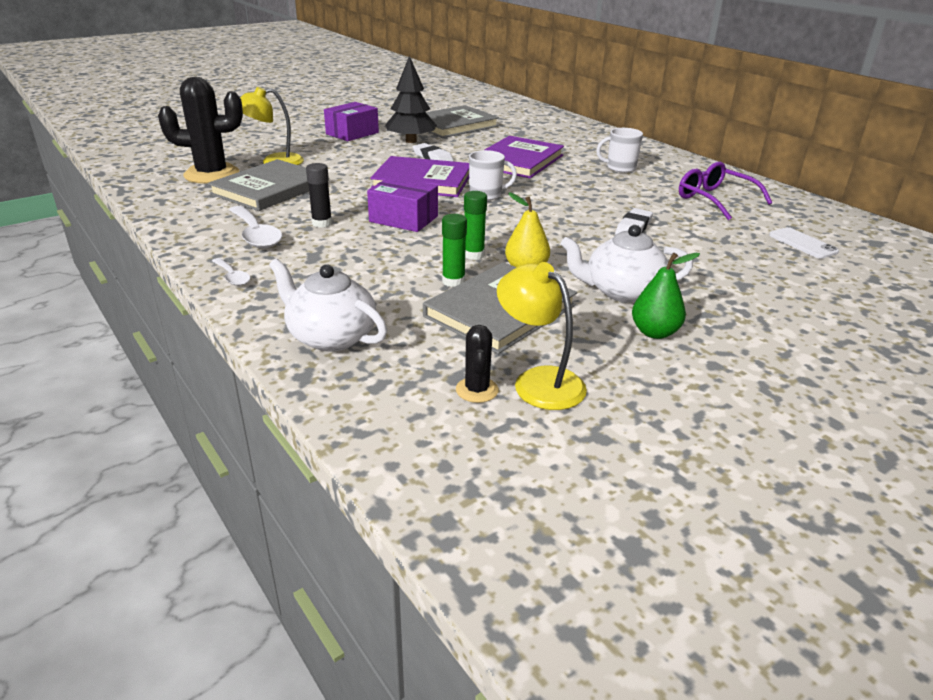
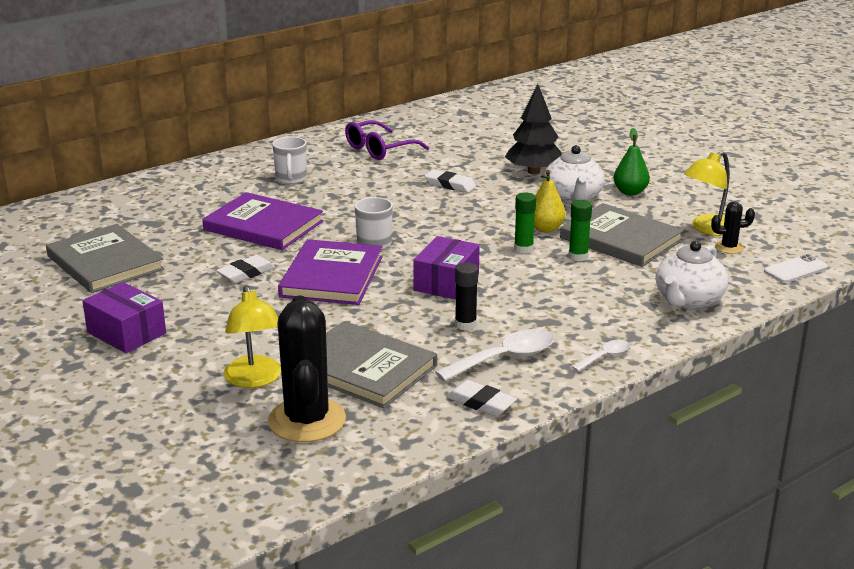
camera: 90 degrees left, 5 degrees down
black tree [385,56,437,143] -> black tree moved to [505,84,562,174]
white phone [769,227,839,259] -> white phone moved to [764,254,828,283]
none -> white eraser [446,380,517,416]

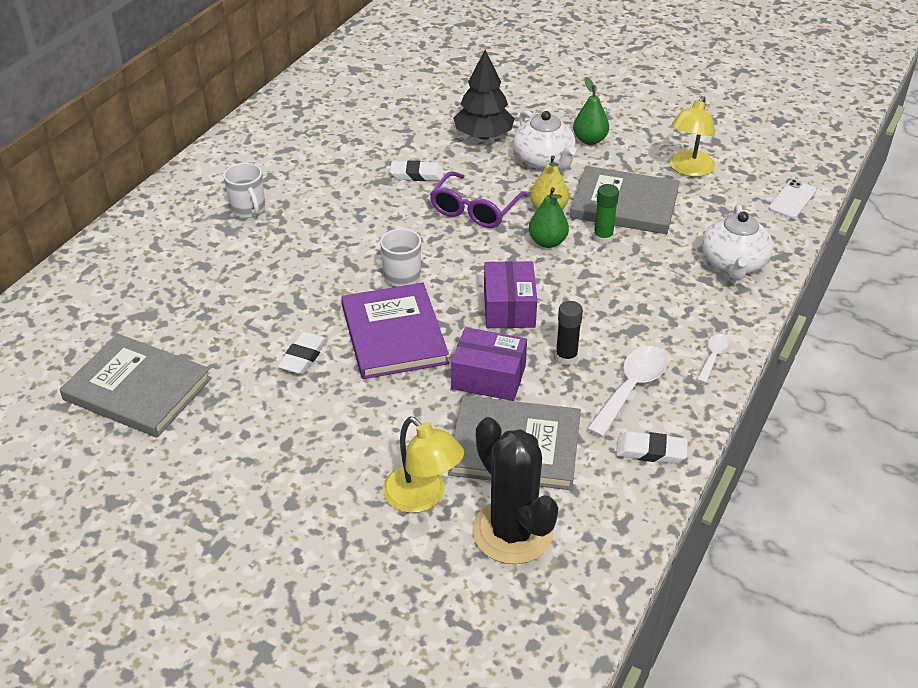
camera: 25 degrees left, 15 degrees up
purple box [82,282,166,353] -> purple box moved to [451,327,527,401]
purple book [202,192,323,250] -> none
purple glasses [345,120,429,160] -> purple glasses moved to [430,171,528,228]
green glue stick [514,193,536,254] -> green pear [529,187,569,248]
black cactus [711,201,755,254] -> none

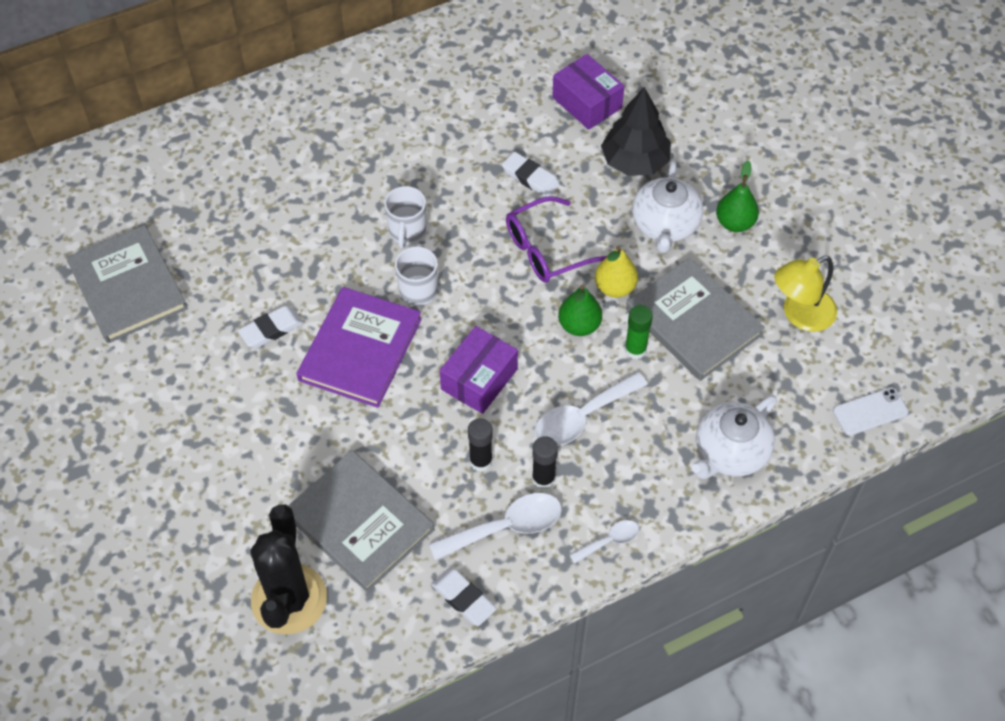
camera: 35 degrees right, 15 degrees up
white mug [224,163,265,218] -> white mug moved to [384,186,426,248]
yellow lamp [383,416,464,513] -> none
purple box [451,327,527,401] -> purple box moved to [552,54,624,130]
none -> black glue stick [532,436,558,489]
none -> white spoon [535,372,648,446]

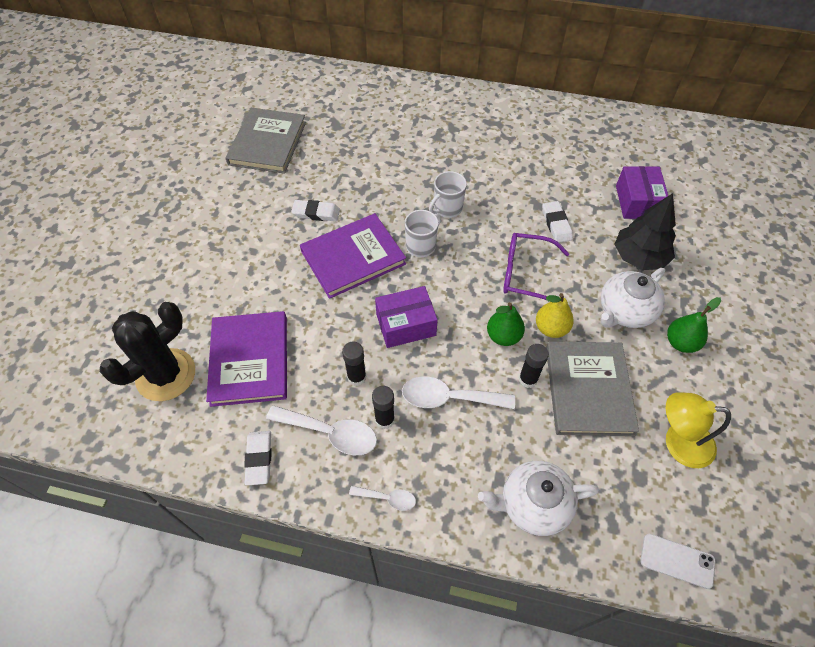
camera: 40 degrees right, 0 degrees up
grey book [288,450,434,592] -> purple book [206,311,287,407]
green glue stick [625,305,653,359] -> black glue stick [519,344,549,388]

